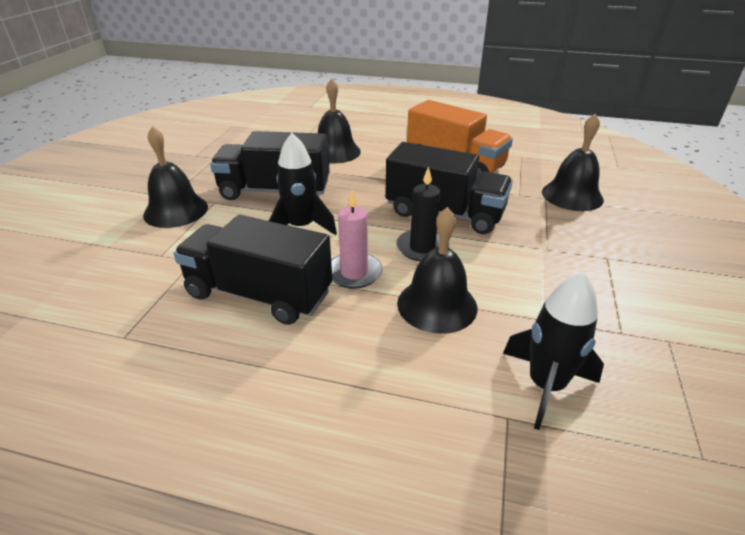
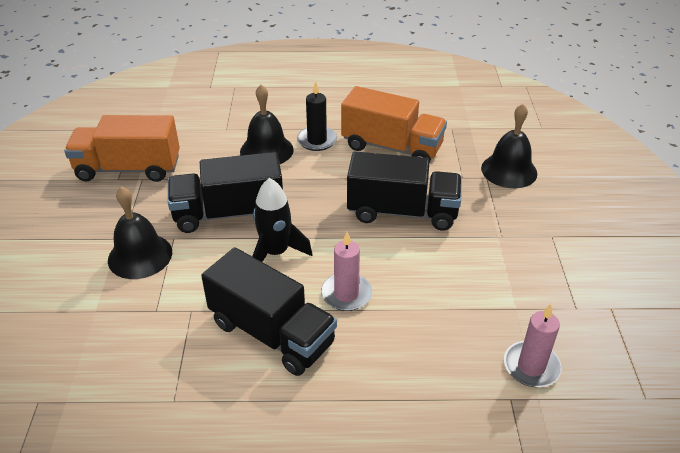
camera: 15 degrees left, 5 degrees up
black truck [173,215,332,325] -> black truck turned 150 degrees counterclockwise [201,247,337,376]
black candle [396,166,449,261] -> black candle moved to [297,81,337,151]
black bell [397,207,477,334] -> none
black rocket [503,272,604,430] -> pink candle [504,304,561,387]
none -> orange truck [64,115,180,182]

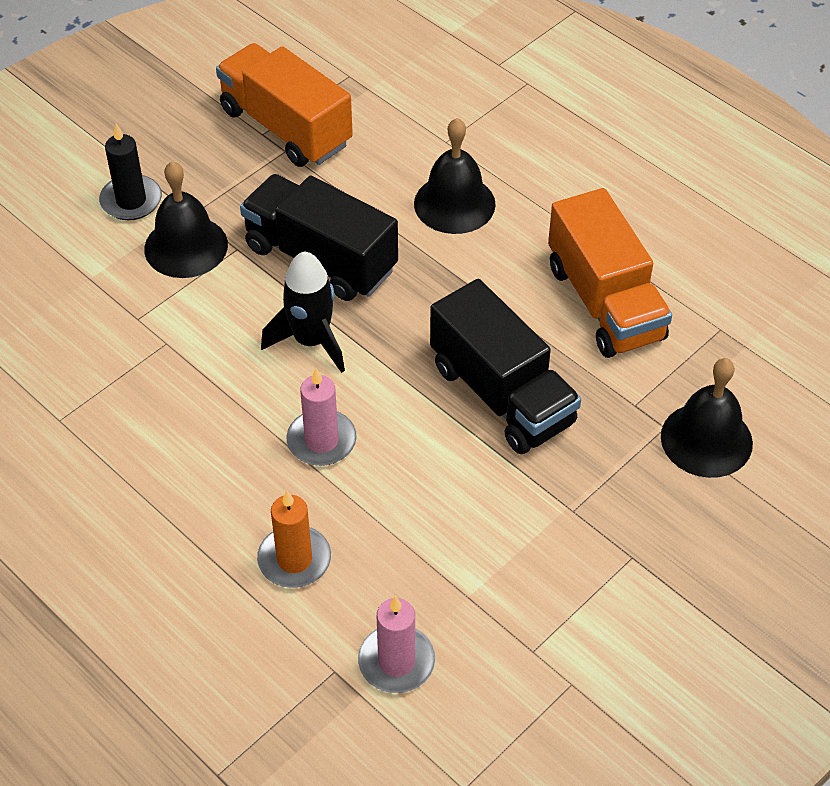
camera: 45 degrees right, 10 degrees up
black truck [201,247,337,376] -> none
black candle [297,81,337,151] -> black candle moved to [99,124,162,220]
none -> orange candle [257,490,331,588]

